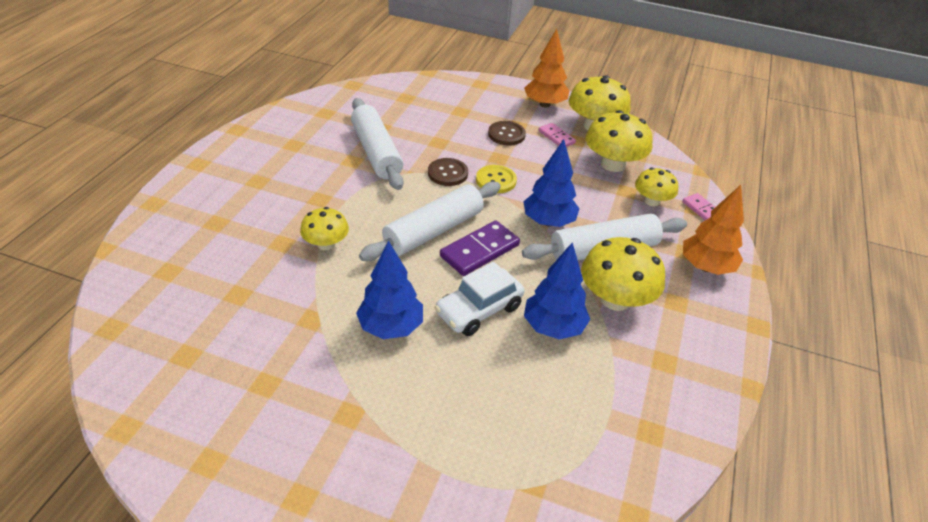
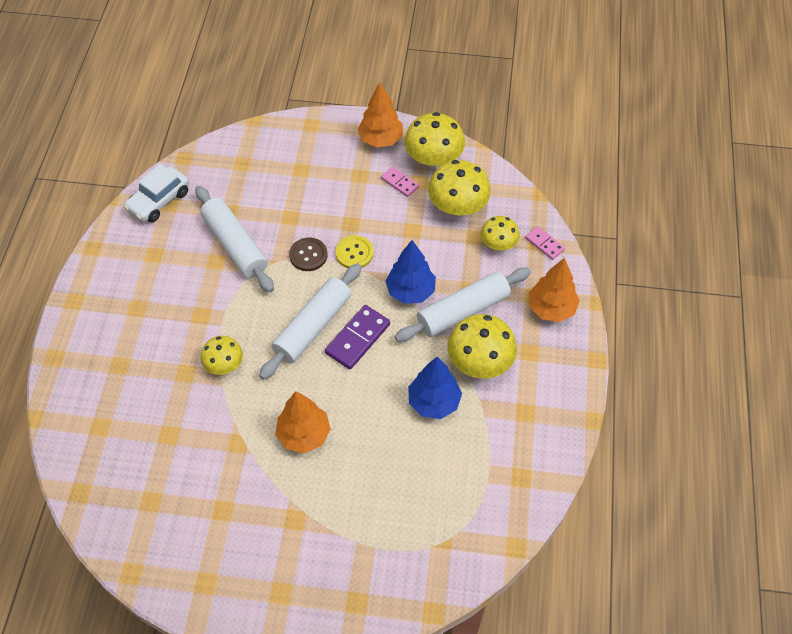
camera: 10 degrees left, 15 degrees up
blue tree [356,240,423,339] -> orange tree [275,391,331,453]
white car [434,262,524,336] -> white car moved to [124,164,189,223]
brown button [488,121,526,145] -> none

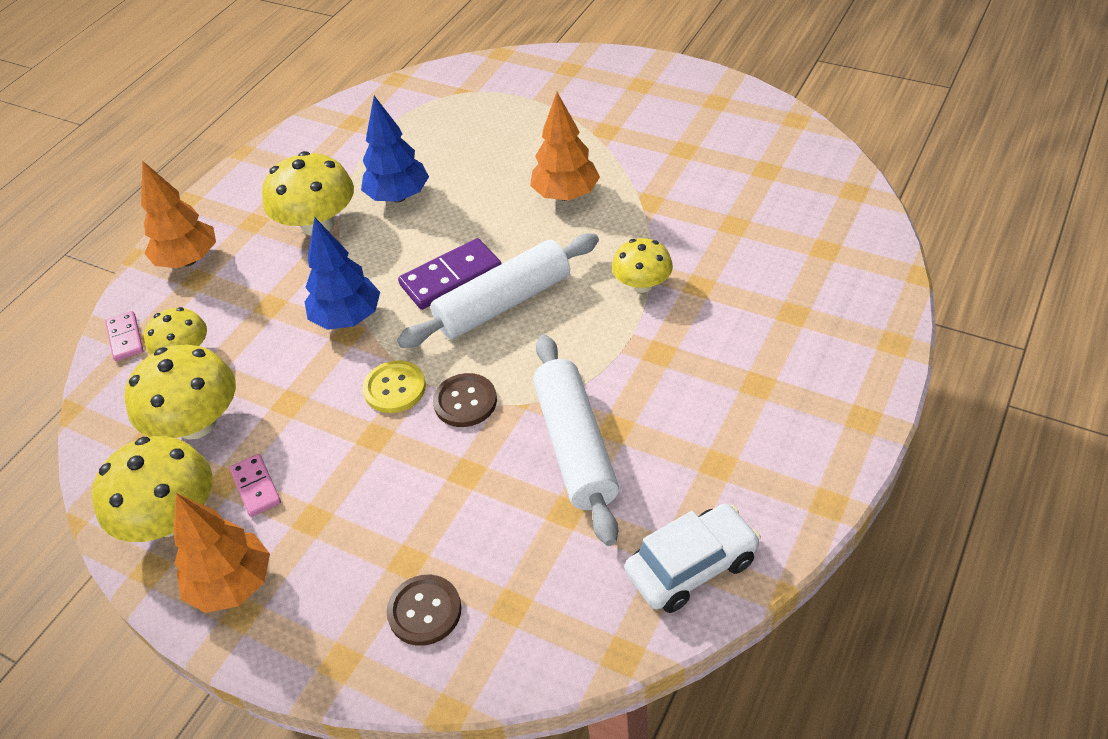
camera: 155 degrees left, 10 degrees down
white rolling pin [395,267,531,342] -> none
none -> brown button [386,575,461,646]

